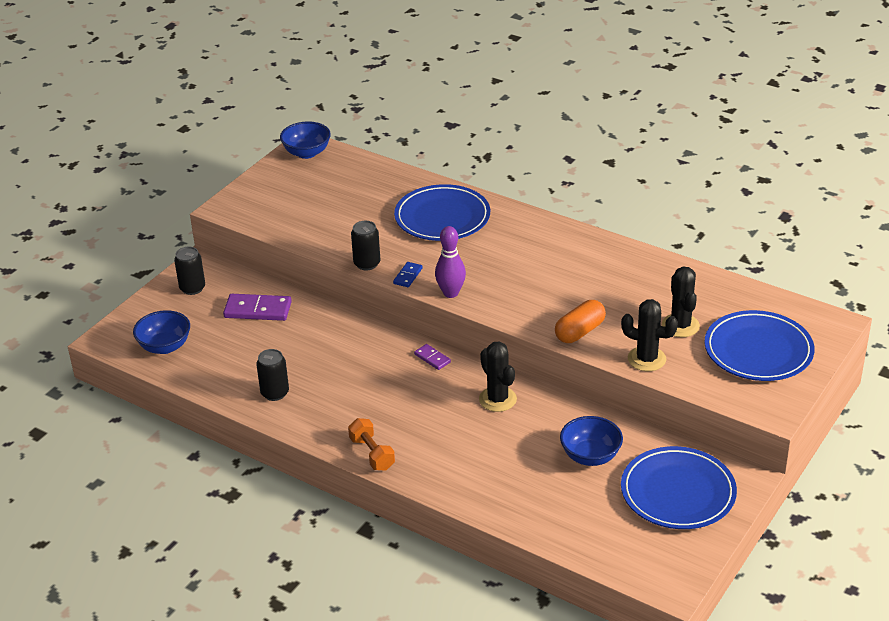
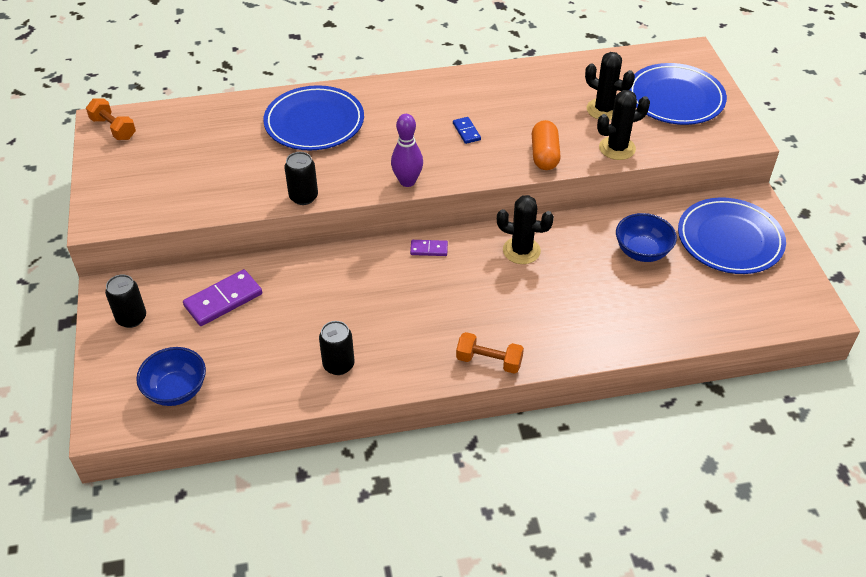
camera: 45 degrees left, 10 degrees up
blue bowl [280,121,331,159] -> orange dumbbell [86,98,136,140]
blue domino [393,262,423,287] -> blue domino moved to [453,117,481,144]

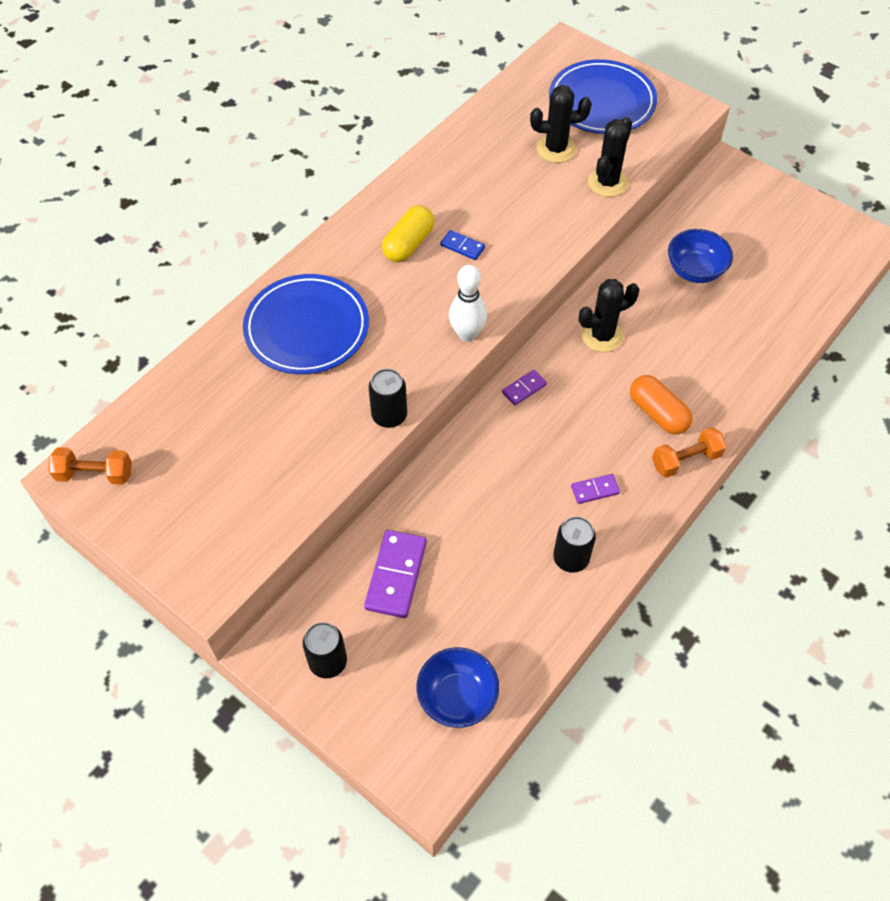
camera: 40 degrees left, 10 degrees up
purple bowling pin [391,114,423,187] -> white bowling pin [449,265,487,342]
orange capsule [532,120,561,170] -> orange capsule moved to [630,375,692,434]
blue plate [678,197,786,274] -> none
none -> yellow capsule [382,205,434,262]
none -> purple domino [571,474,620,504]

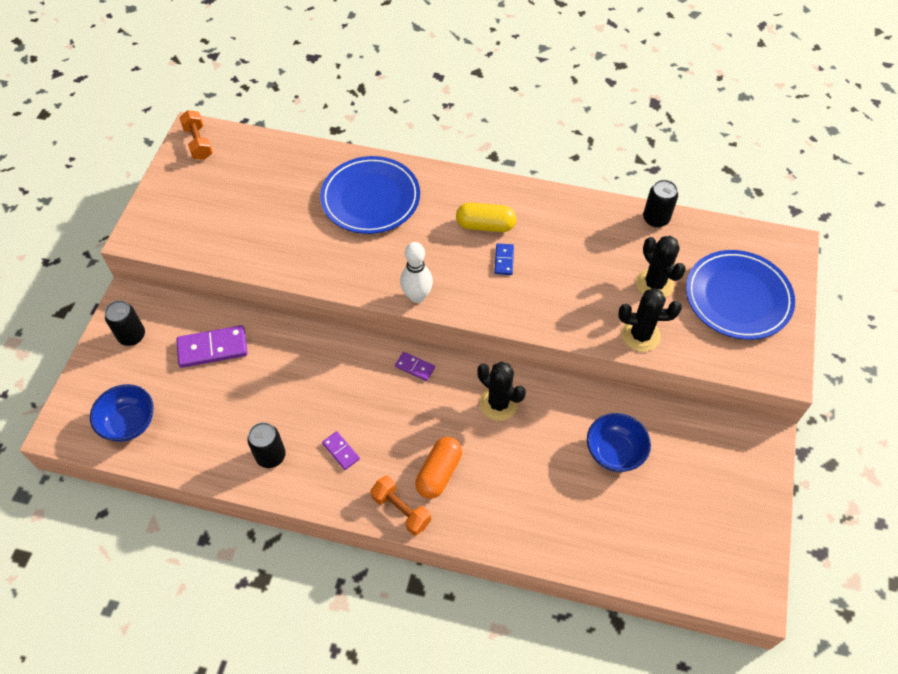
camera: 65 degrees right, 0 degrees up
black can [368,369,407,428] -> black can moved to [643,180,678,228]

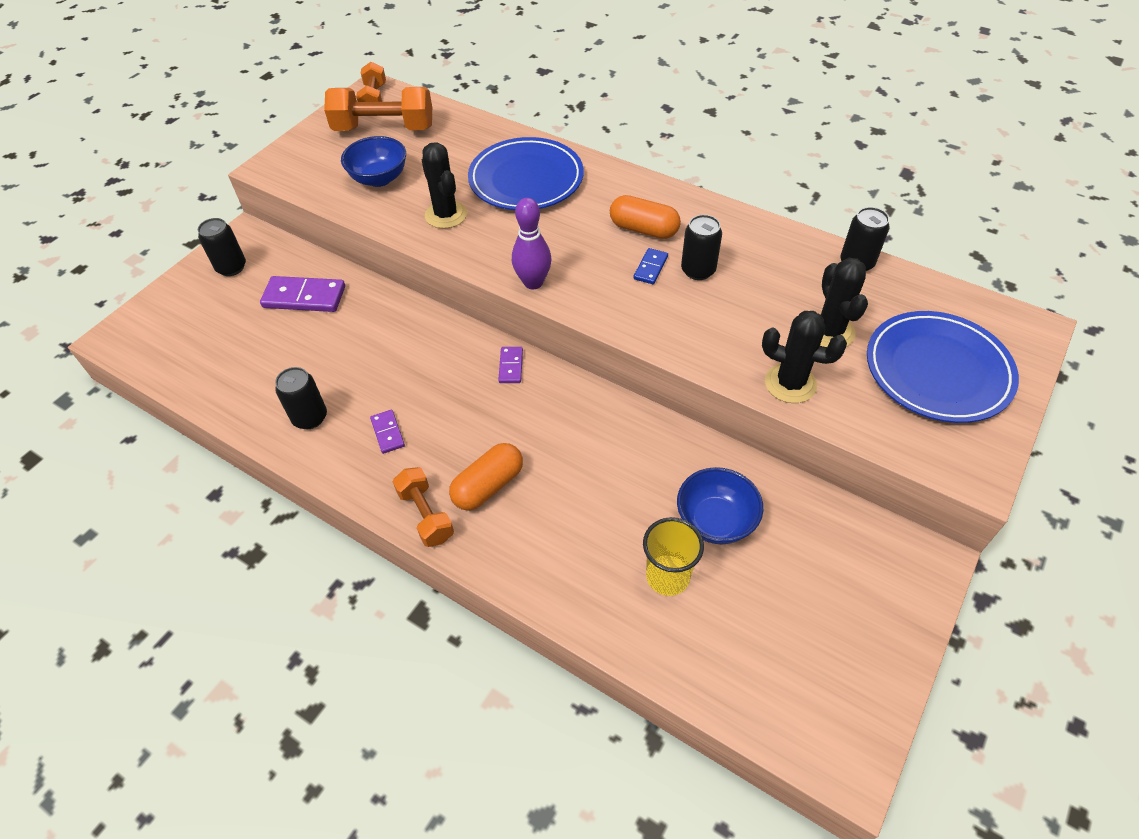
camera: 20 degrees right, 5 degrees down
blue bowl [90,384,154,442] -> blue bowl moved to [341,136,406,187]
purple domino [395,352,435,381] -> purple domino turned 45 degrees clockwise [498,347,523,383]
white bowling pin [400,242,433,303] -> purple bowling pin [512,198,551,290]
yellow capsule [456,203,516,232] -> orange capsule [610,195,681,239]
black cactus [477,362,526,421] -> black cactus moved to [422,142,467,229]
none -> orange dumbbell [324,87,432,131]
none -> yellow cup [643,517,704,596]
none -> black can [681,215,722,280]

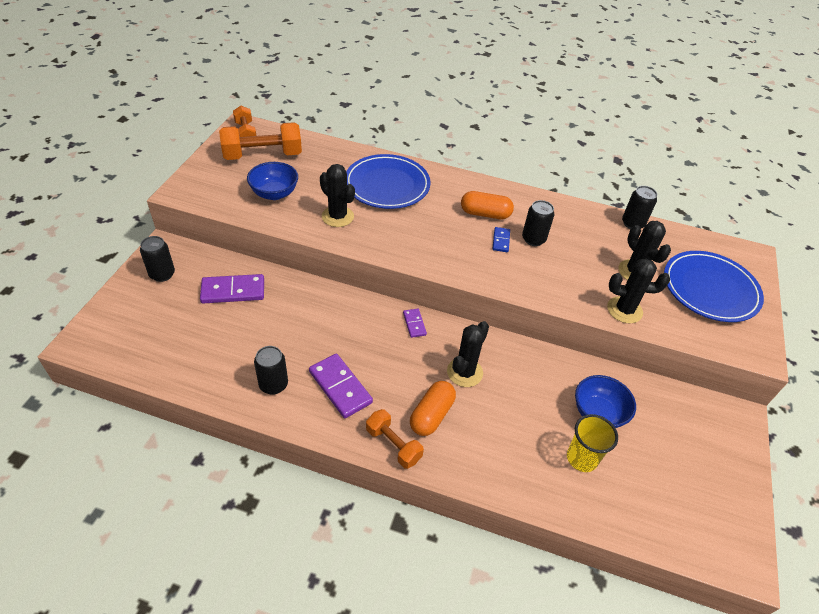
camera: 20 degrees left, 5 degrees down
purple domino [370,410,405,454] -> purple domino [309,354,373,418], size x1.86
purple bowling pin [512,198,551,290] -> none
none -> black cactus [447,321,489,387]

